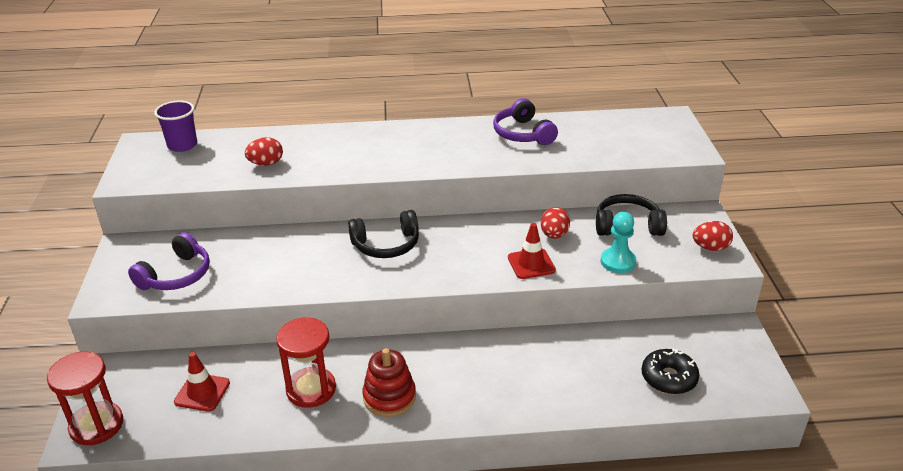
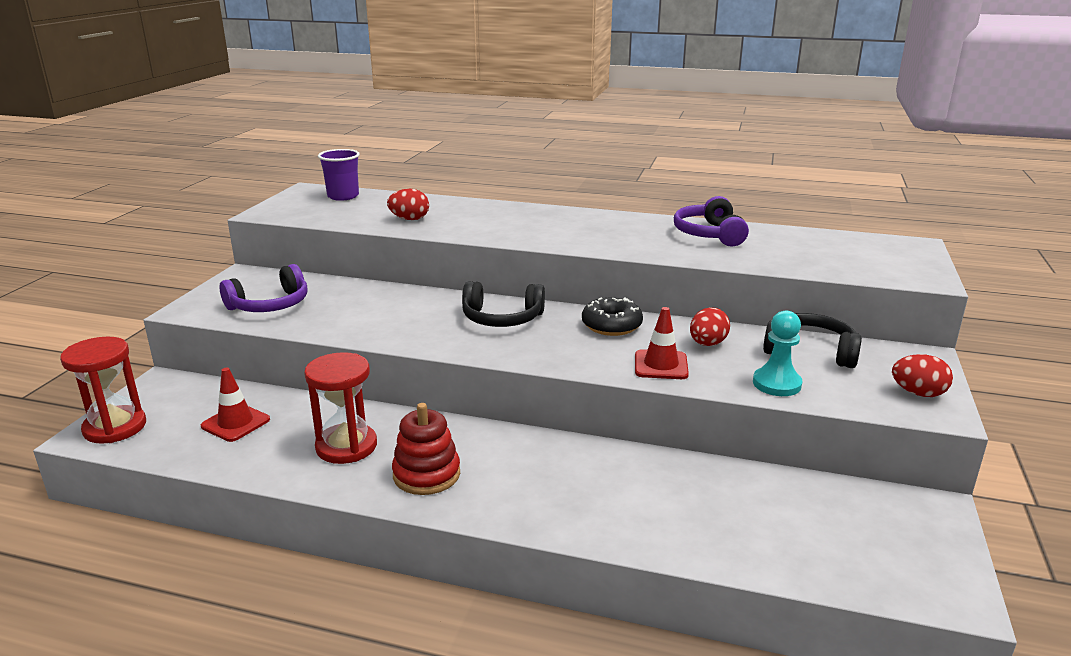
camera: 20 degrees right, 10 degrees down
black donut [642,348,700,394] -> black donut moved to [582,298,643,336]

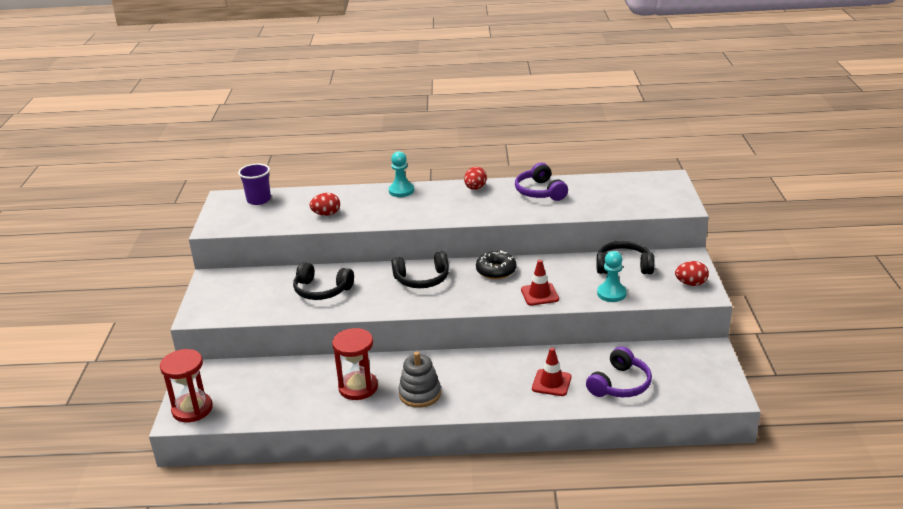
camera: 15 degrees left, 5 degrees up
red traffic cone [201,368,270,442] -> red traffic cone moved to [532,348,572,396]
purple headphones [220,264,307,312] -> purple headphones moved to [586,346,652,397]
red stacking toy [392,403,460,495] -> grey stacking toy [398,352,441,408]
red egg [690,307,730,346] -> red egg moved to [464,167,487,190]
none -> black headphones [293,262,354,300]
none -> turquoise pawn [389,151,414,197]

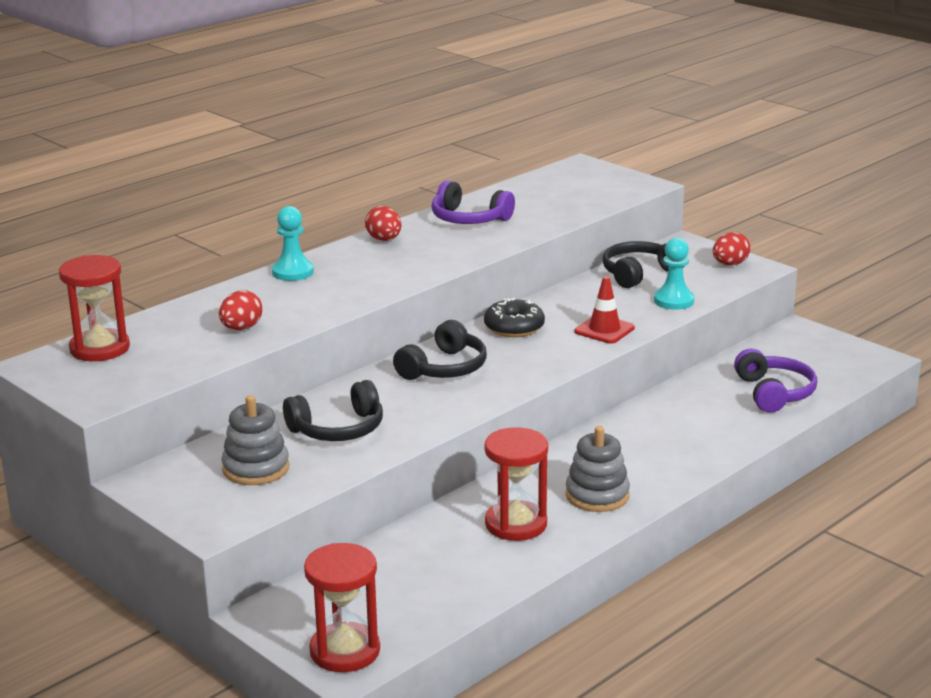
camera: 45 degrees left, 5 degrees down
purple cup [238,164,271,205] -> red hourglass [59,255,130,361]
red traffic cone [532,348,572,396] -> none
none -> grey stacking toy [221,395,289,485]

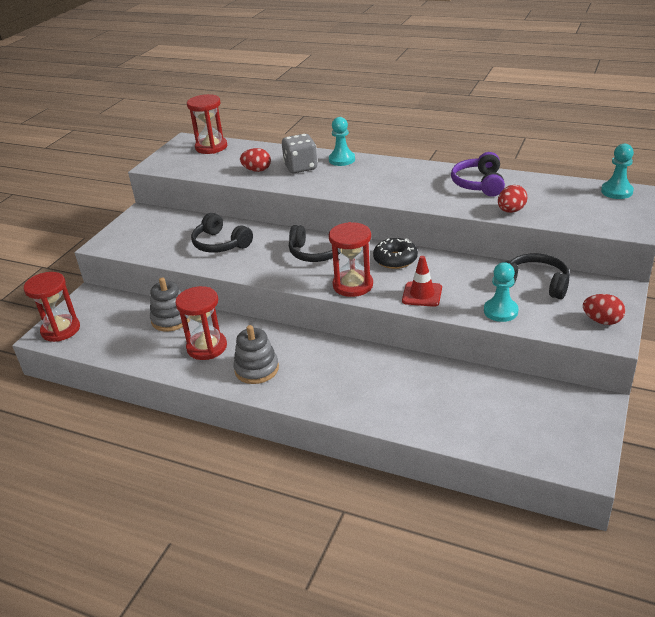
camera: 70 degrees right, 10 degrees up
grey stacking toy [221,395,289,485] -> grey stacking toy moved to [150,278,190,331]
red egg [365,206,402,241] -> red egg moved to [498,185,527,213]
purple headphones [734,349,817,413] -> none
none -> grey dice [282,134,318,173]
none -> red hourglass [329,222,373,297]
none -> turquoise pawn [601,144,634,199]

